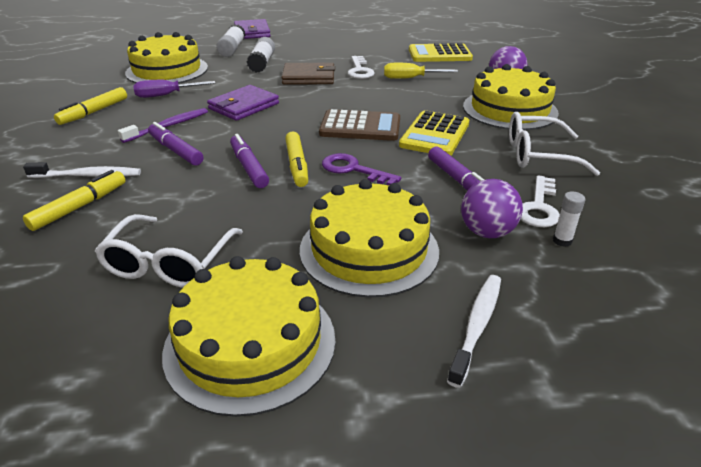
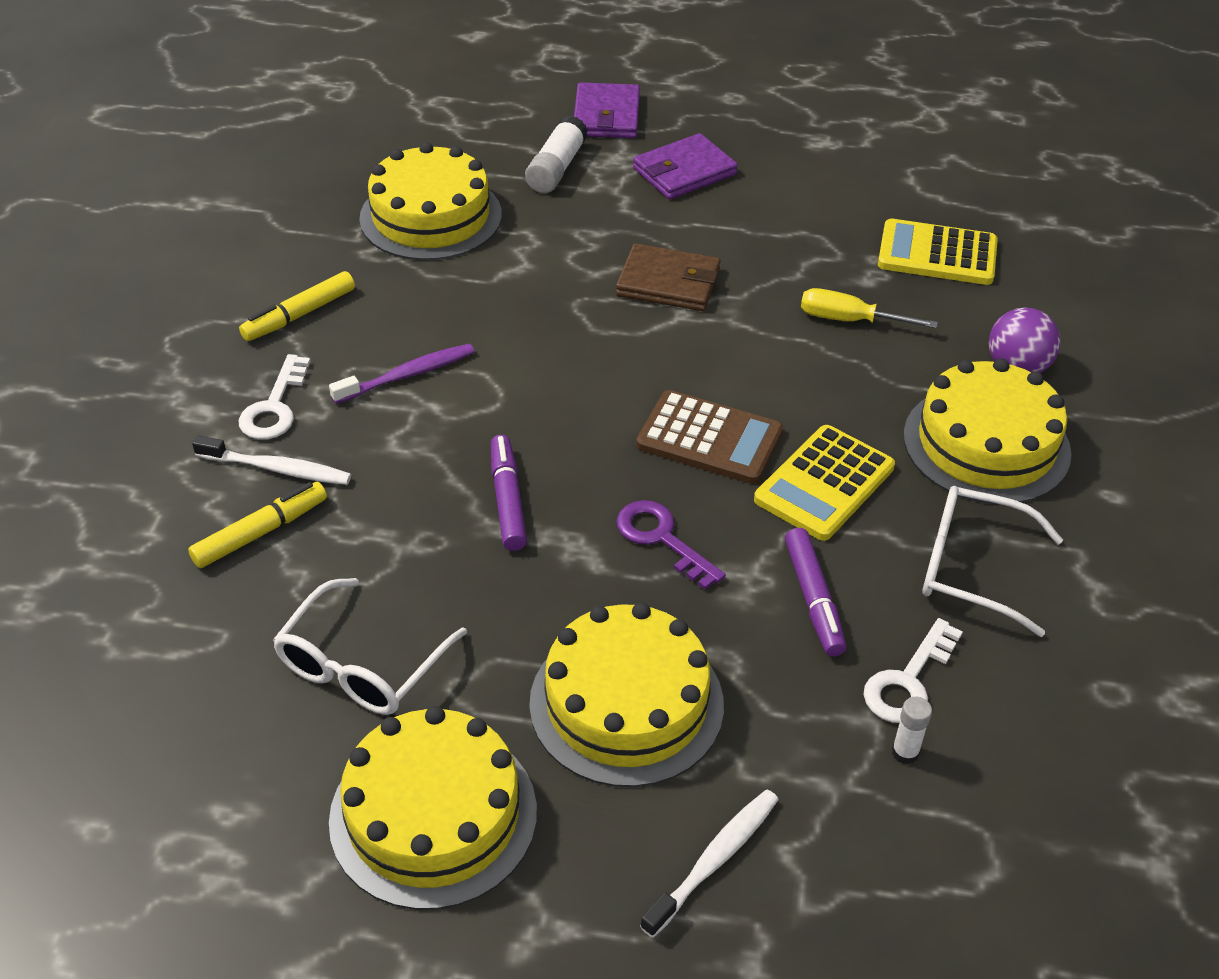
camera: 15 degrees right, 10 degrees up
purple screwdriver [133,79,215,98] -> none
purple marker [148,122,203,166] -> none
purple wallet [207,85,279,121] -> purple wallet moved to [633,133,738,199]
white glue stick [247,37,275,73] -> none
yellow marker [285,132,308,187] -> none
white key [348,56,374,79] -> white key moved to [239,354,311,440]
purple ball [461,179,523,238] -> none

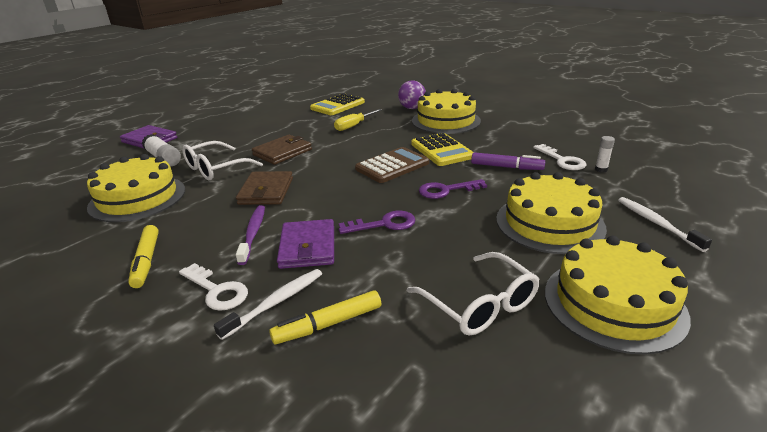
camera: 60 degrees left, 15 degrees down
yellow marker [188,482,327,568] -> yellow marker turned 105 degrees counterclockwise [269,290,381,344]
purple marker [491,435,527,551] -> purple key [339,211,415,234]
purple wallet [633,133,738,199] -> purple wallet moved to [277,219,334,269]
white glasses [922,486,1063,637] -> white glasses moved to [182,141,263,180]
none -> brown wallet [236,171,293,205]

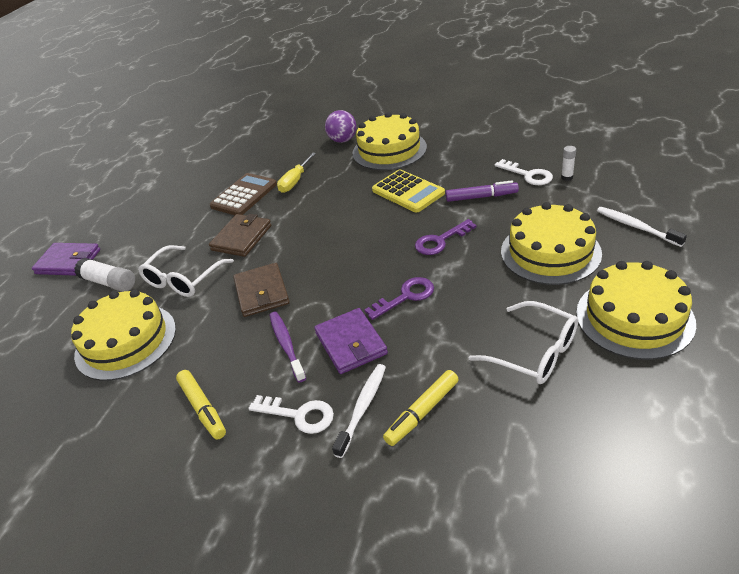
camera: 15 degrees left, 10 degrees up
yellow calculator [310,93,365,115] -> none
brown calculator [355,147,429,183] -> brown calculator moved to [210,173,277,215]

